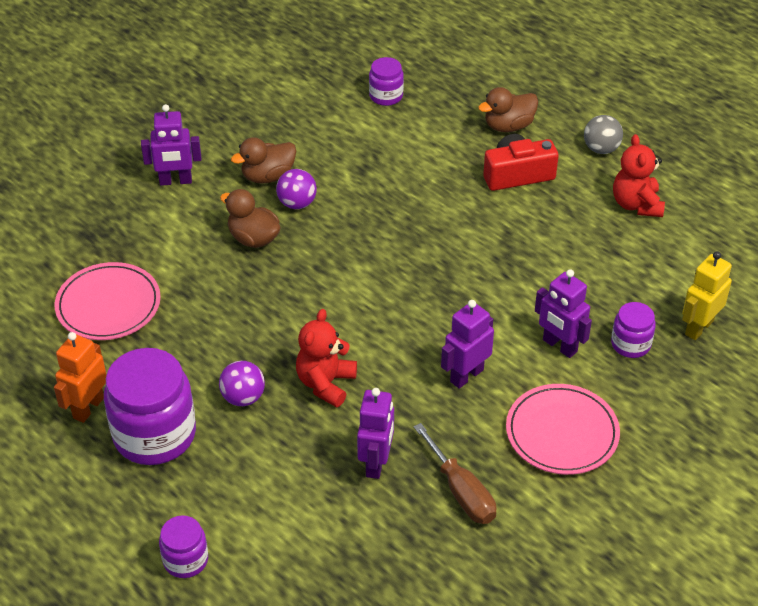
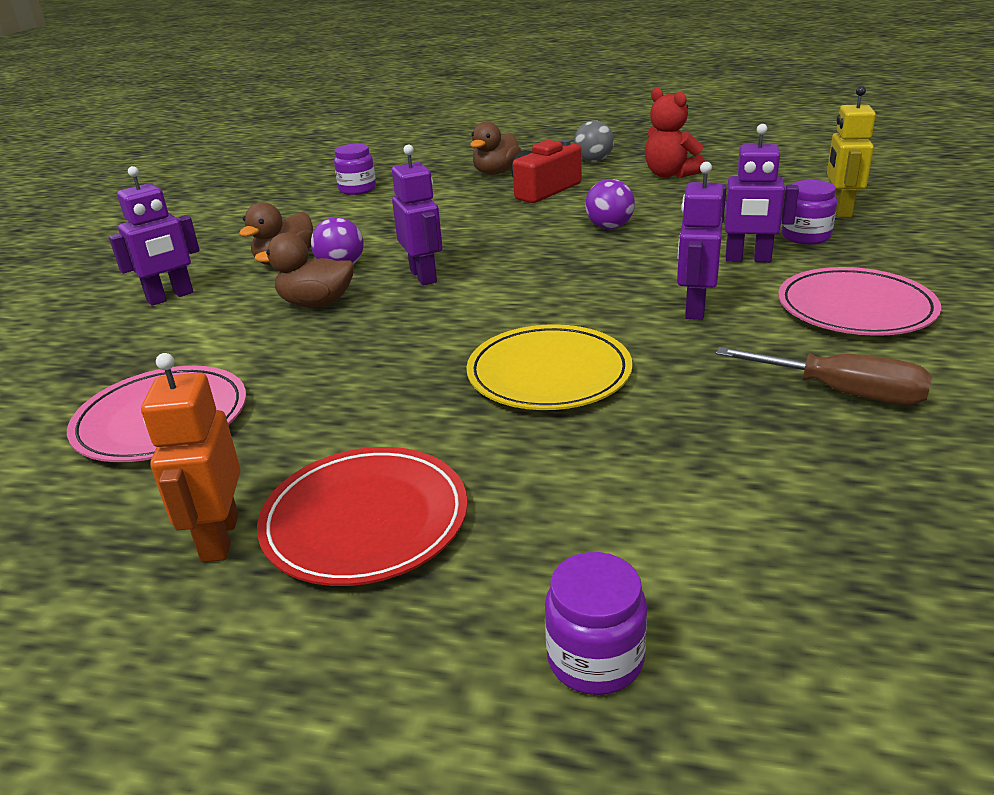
camera: 30 degrees left, 15 degrees down
purple jar [104,348,196,465] -> red plate [257,447,468,586]
purple ball [219,361,265,406] -> purple ball moved to [585,179,635,229]
red teddy bear [296,309,357,407] -> yellow plate [466,324,633,410]
purple robot [357,388,394,479] -> purple robot moved to [392,145,443,285]

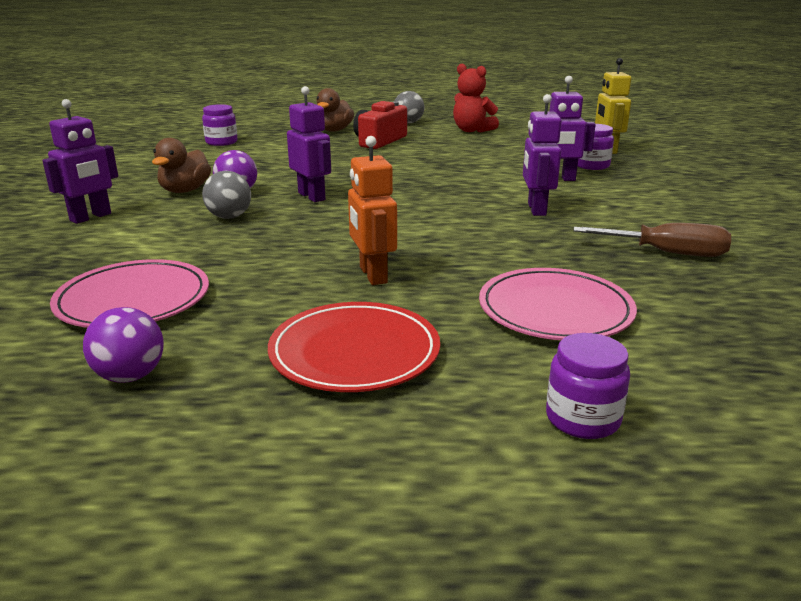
camera: 15 degrees left, 5 degrees down
orange robot [141,353,241,562] -> orange robot moved to [348,136,397,285]
brown duck [255,233,354,307] -> grey ball [202,171,251,219]
yellow plate [466,324,633,410] -> none
purple ball [585,179,635,229] -> purple ball moved to [83,307,164,383]
pink plate [778,267,941,336] -> pink plate moved to [479,268,637,340]

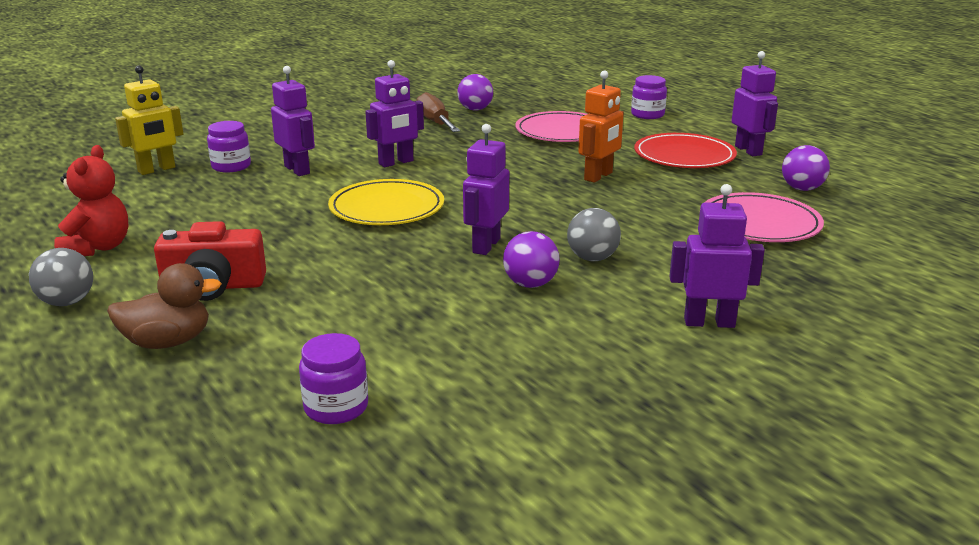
camera: 125 degrees left, 0 degrees up
brown duck [152,138,211,193] -> none
none -> yellow plate [328,179,444,225]
none -> purple ball [457,74,493,111]
none -> purple robot [732,51,778,156]

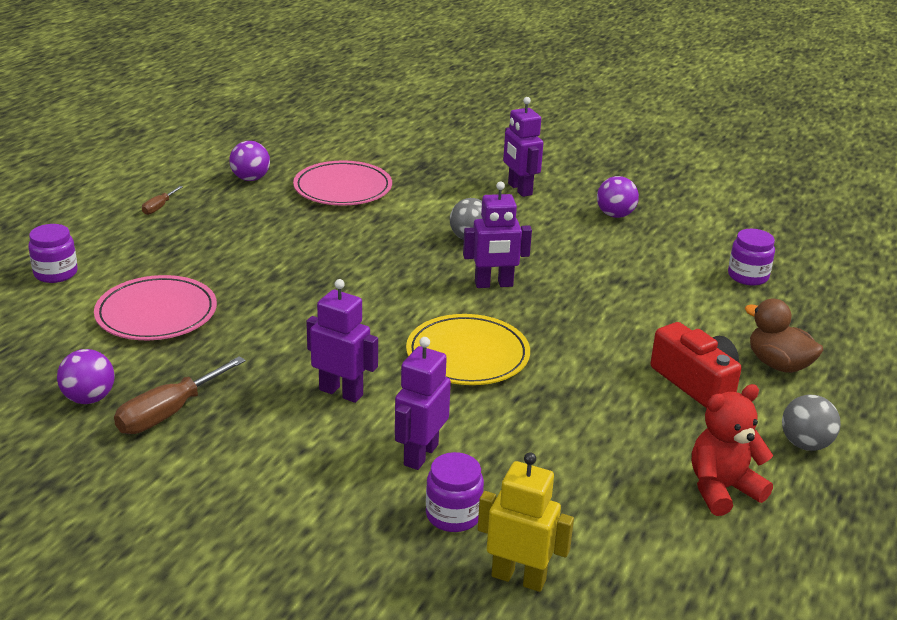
camera: 120 degrees left, 5 degrees up
purple ball [503,231,560,288] -> purple ball moved to [597,176,639,218]
orange robot [578,70,624,183] -> none
red plate [634,133,737,168] -> none
purple robot [732,51,778,156] -> brown screwdriver [142,186,183,215]

